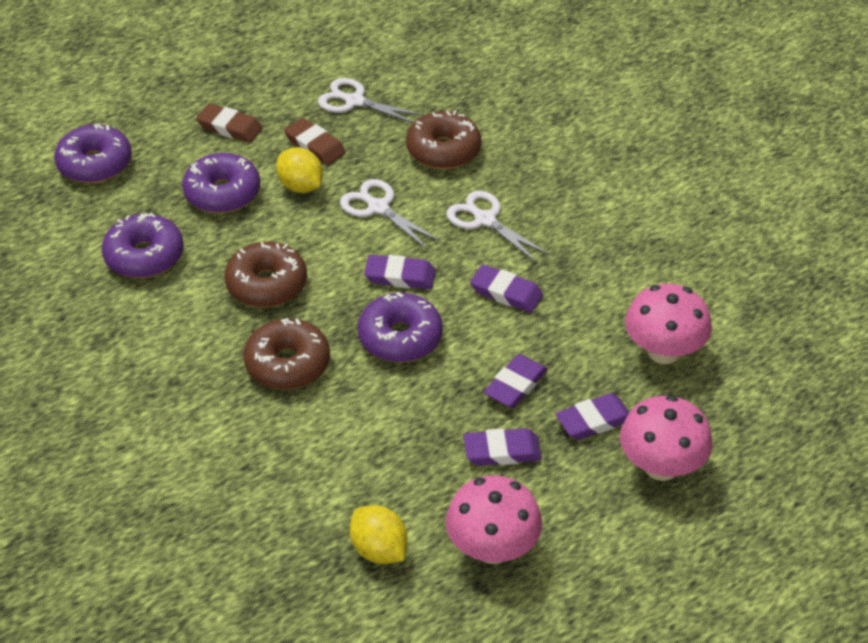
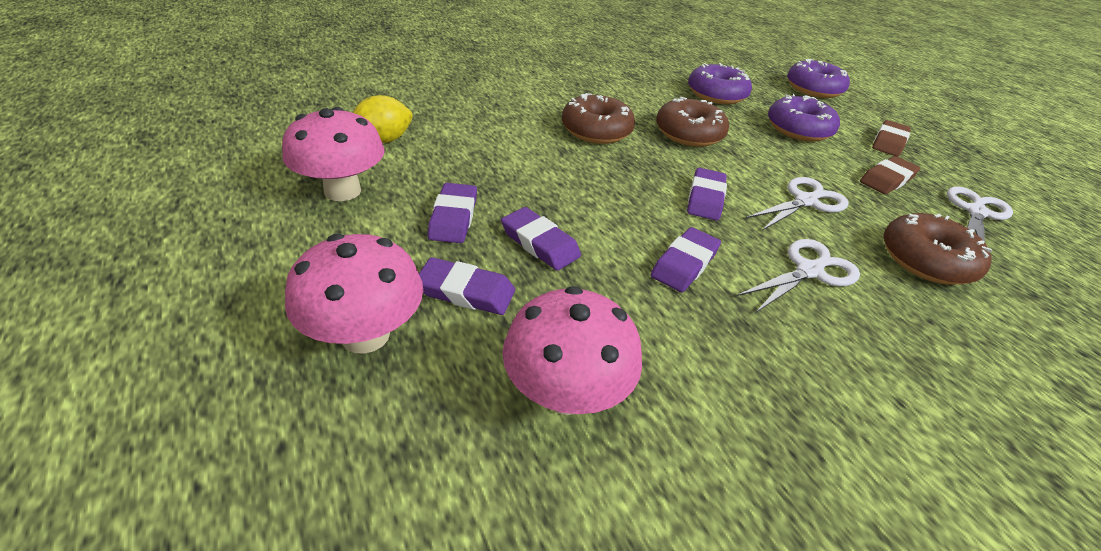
camera: 95 degrees right, 5 degrees down
yellow lemon [276,147,323,193] -> none
purple donut [358,292,443,362] -> none
purple eraser [556,393,629,440] -> purple eraser turned 60 degrees counterclockwise [419,257,515,315]

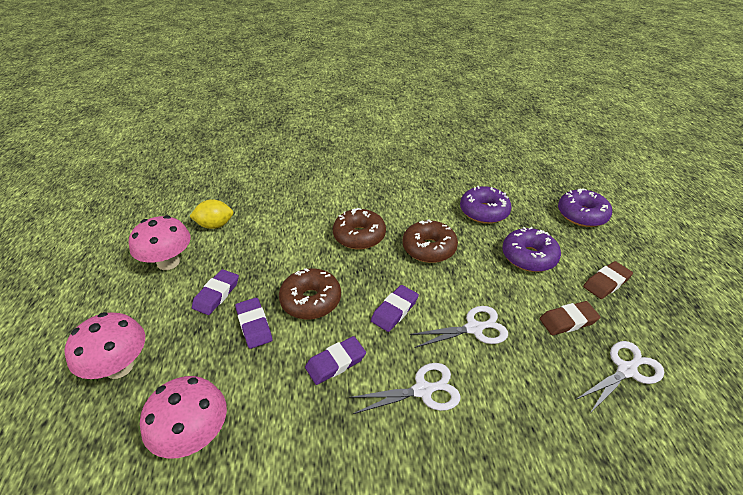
camera: 25 degrees right, 0 degrees up
purple eraser [419,257,515,315] -> none
brown donut [883,213,992,285] -> brown donut moved to [279,268,341,319]

